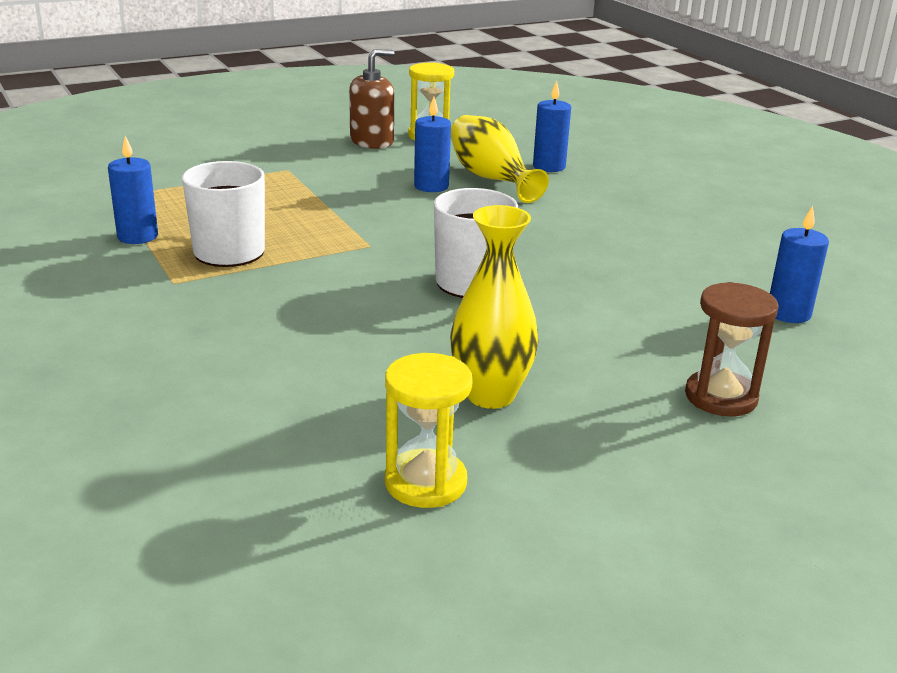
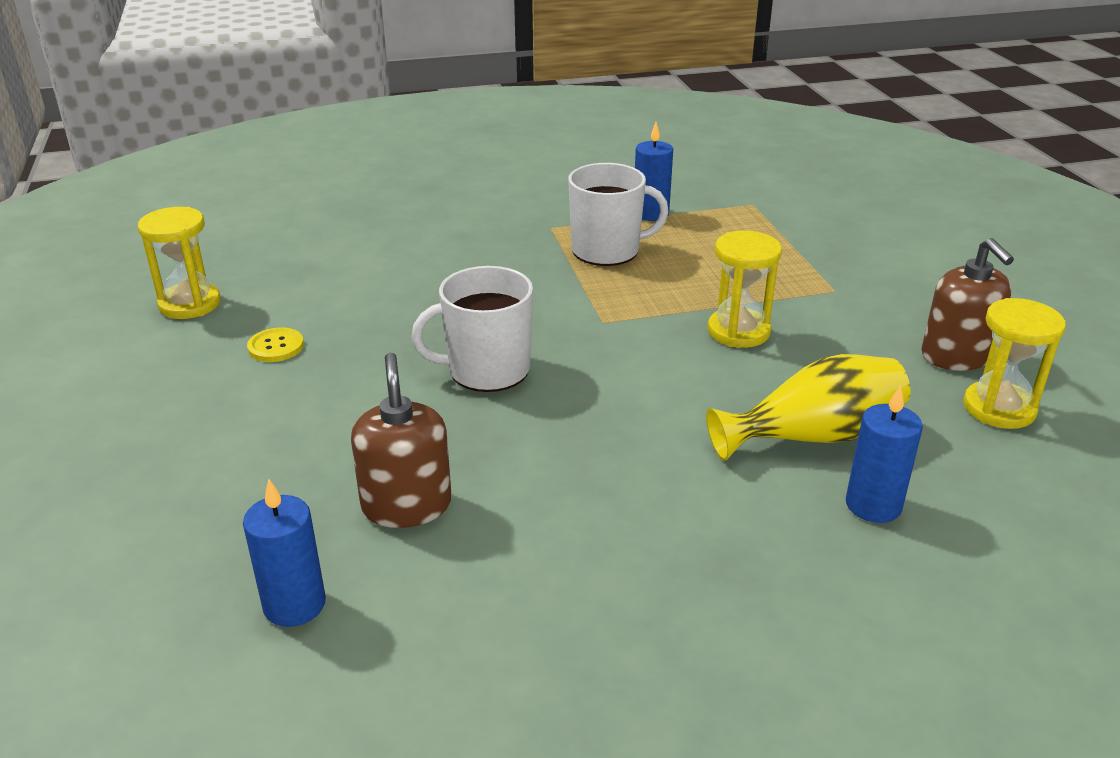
camera: 105 degrees right, 5 degrees up
blue candle [414,97,451,192] -> none
yellow vase [450,205,538,409] -> yellow button [247,327,304,362]
brown hourglass [685,282,779,416] -> none
none -> brown soap dispenser [351,353,452,528]
none -> yellow hourglass [708,231,782,348]

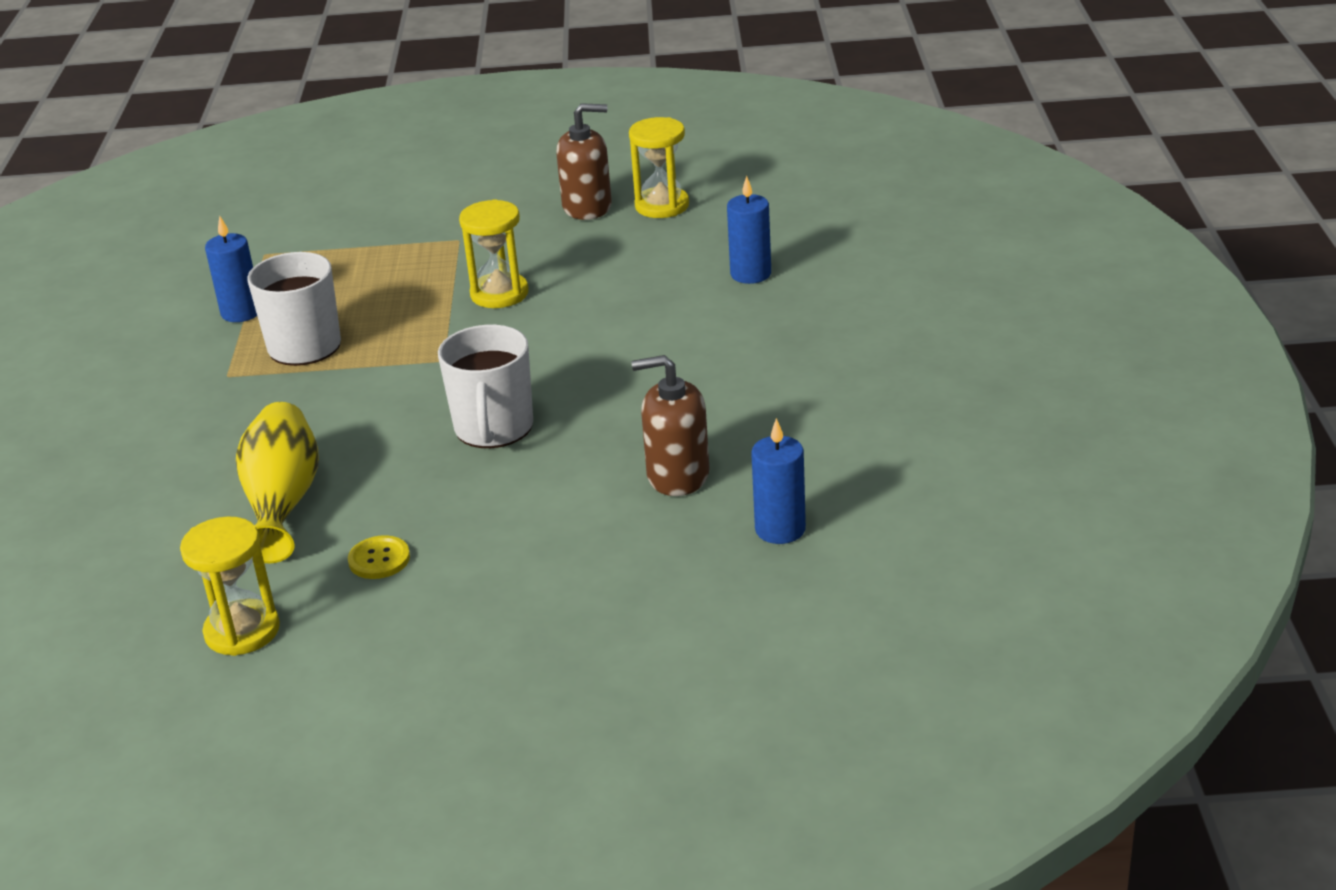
camera: 75 degrees left, 0 degrees up
yellow vase [706,354,911,461] -> yellow vase moved to [236,402,319,563]

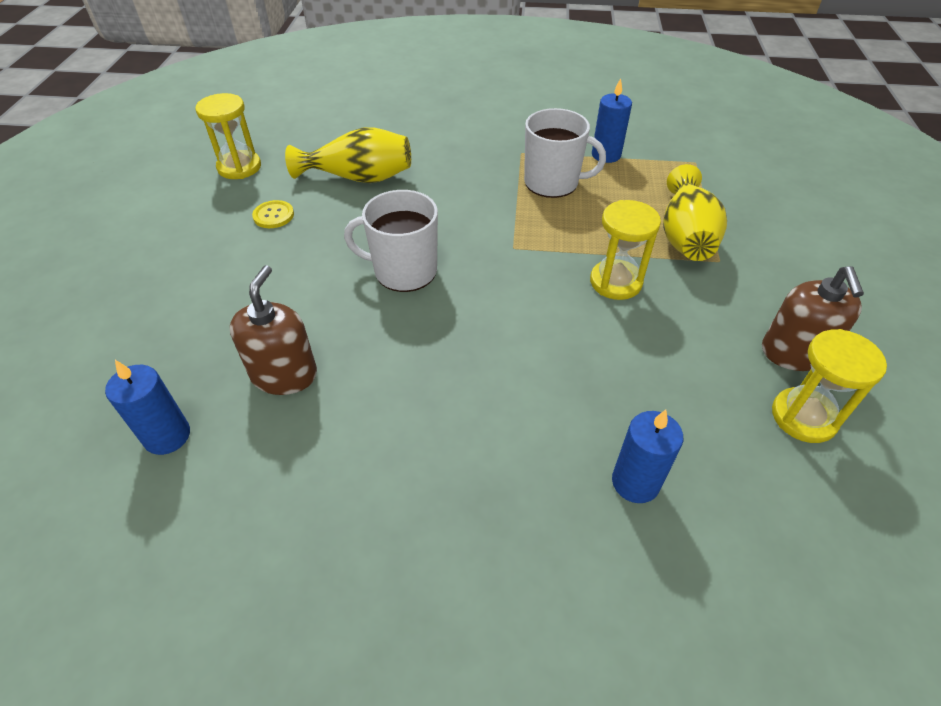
camera: 95 degrees right, 15 degrees up
none -> yellow vase [663,164,727,261]

